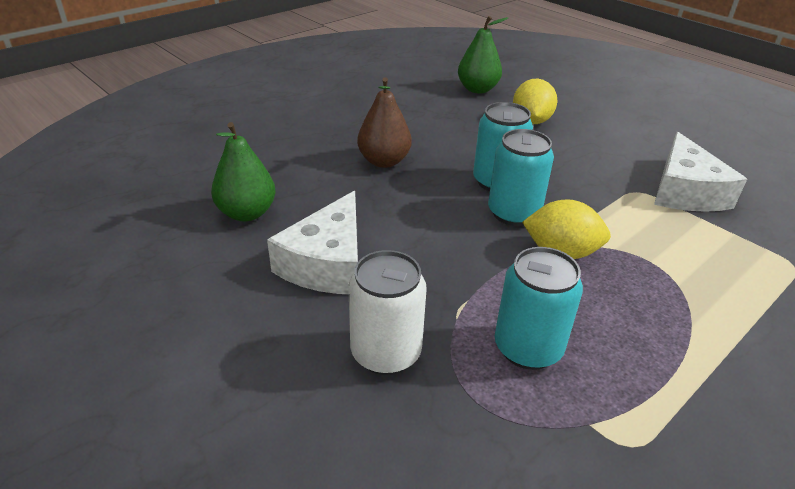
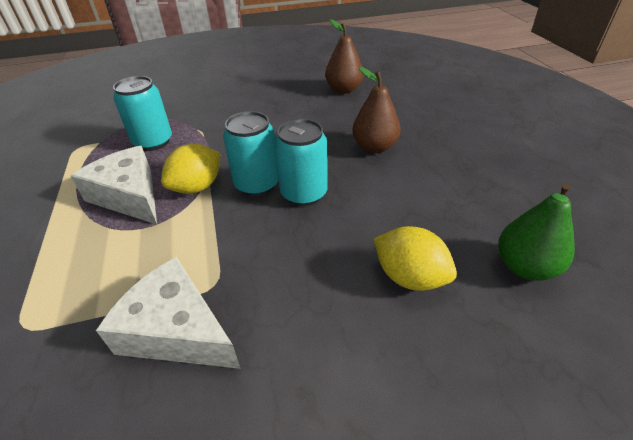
camera: 120 degrees right, 5 degrees up
green pear [211,122,276,222] -> brown pear [325,19,364,94]
white cheese [267,191,358,294] -> white cheese moved to [71,146,157,224]
white can [348,250,427,375] -> none

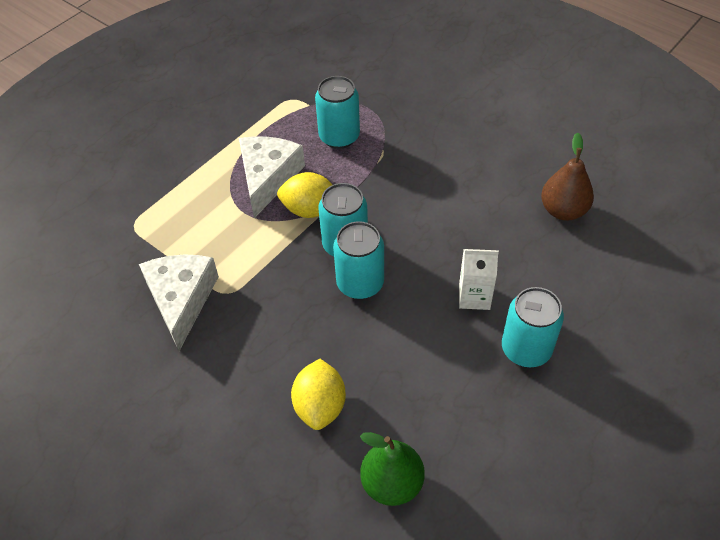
camera: 55 degrees right, 10 degrees up
brown pear [352,67,401,153] -> white carton [459,249,499,310]
none -> turquoise can [502,287,564,367]

